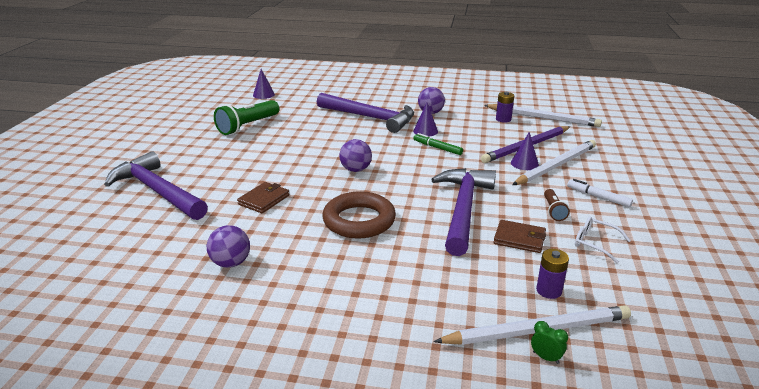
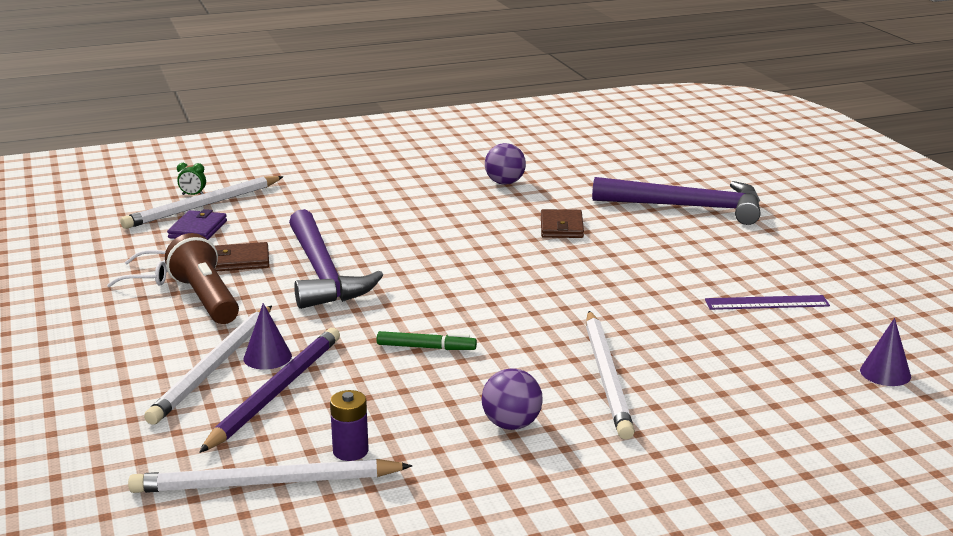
camera: 150 degrees right, 5 degrees down
green flashlight [214,100,279,135] -> purple ruler [705,295,830,310]
purple hammer [317,93,414,133] -> white pencil [586,311,635,440]
brown ring [322,191,396,239] -> none
purple ball [339,139,372,172] -> none
purple cone [413,103,438,137] -> none
purple battery [536,249,569,299] -> purple wallet [167,209,227,240]
brown flashlight [544,189,570,221] -> brown flashlight [165,233,239,324], size x1.92
white marker [567,179,633,207] -> none

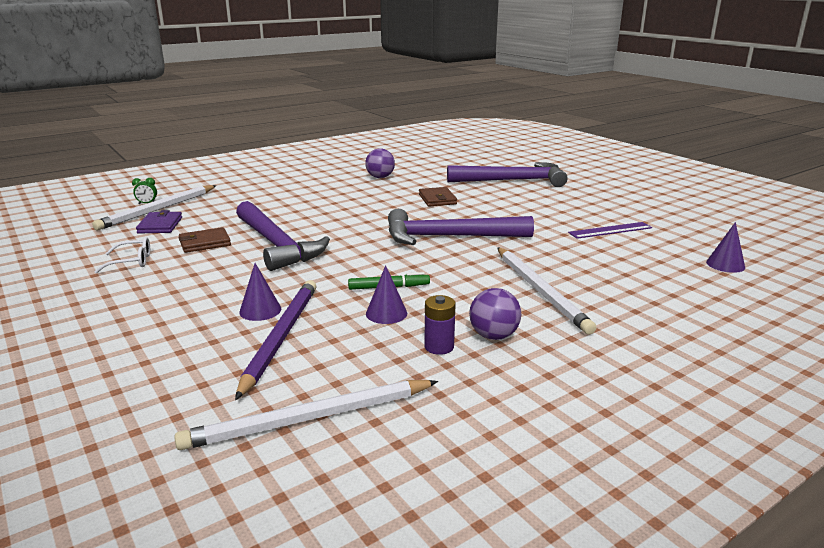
camera: 15 degrees left, 0 degrees up
white pencil [144,306,272,425] -> none
brown flashlight [165,233,239,324] -> none
purple battery [330,390,369,461] -> purple battery moved to [424,295,456,355]
none -> purple cone [366,265,407,324]
none -> purple hammer [388,209,534,245]

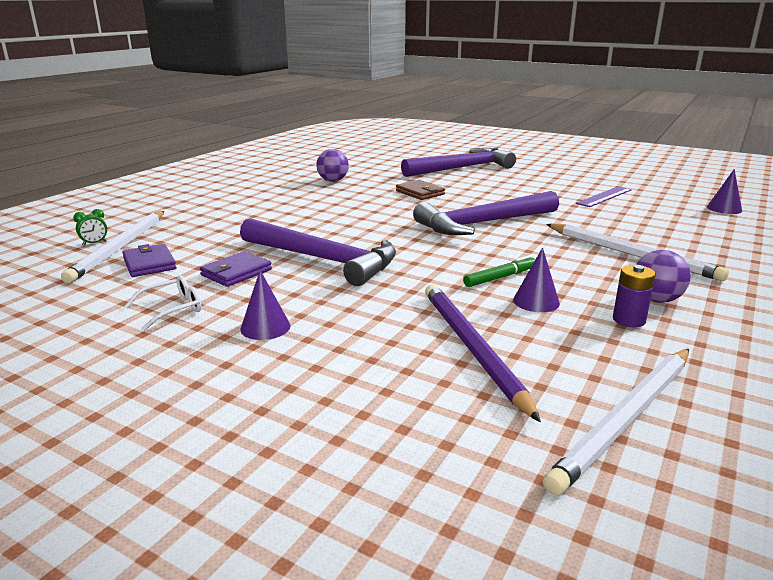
camera: 25 degrees left, 0 degrees up
brown wallet [179,227,231,253] -> purple wallet [200,251,272,287]
purple cone [239,263,281,321] -> purple cone moved to [240,270,290,340]

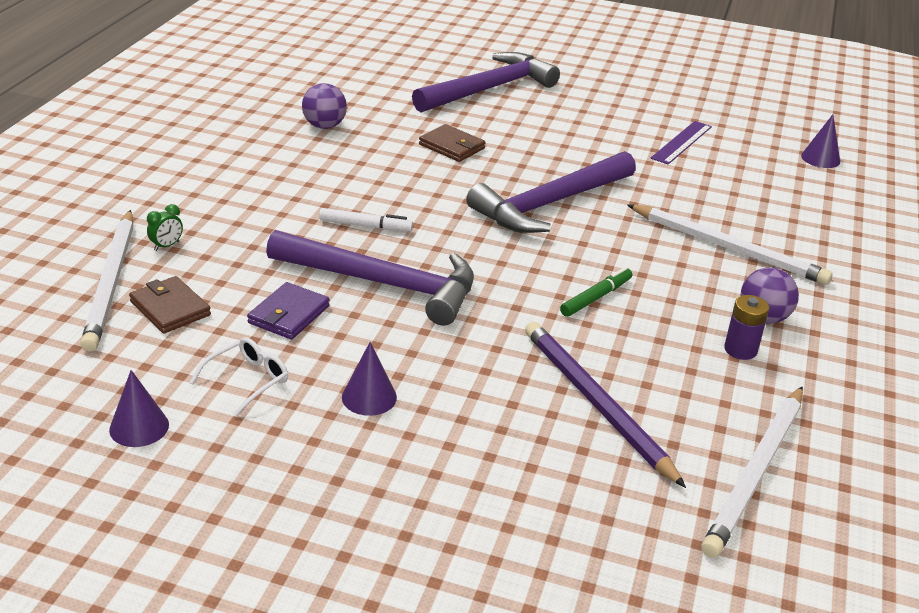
camera: 15 degrees left, 10 degrees up
green clock [73,209,107,246] -> green clock moved to [147,204,183,251]
purple wallet [122,244,176,277] -> brown wallet [129,276,211,334]
purple cone [513,248,560,312] -> purple cone moved to [109,370,169,447]
none -> white marker [319,208,413,231]

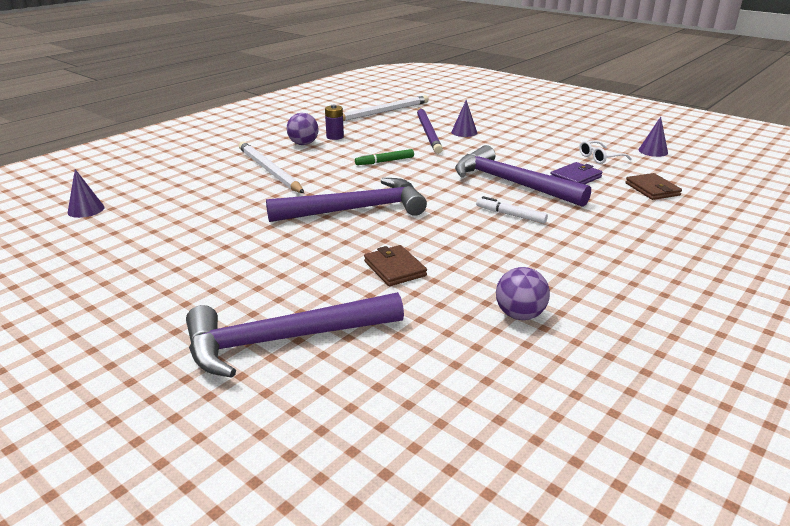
camera: 155 degrees left, 5 degrees down
white pencil [81,210,133,352] -> none
green clock [147,204,183,251] -> none
purple cone [342,342,397,416] -> purple cone moved to [451,100,477,137]
purple ruler [651,121,712,164] -> none

